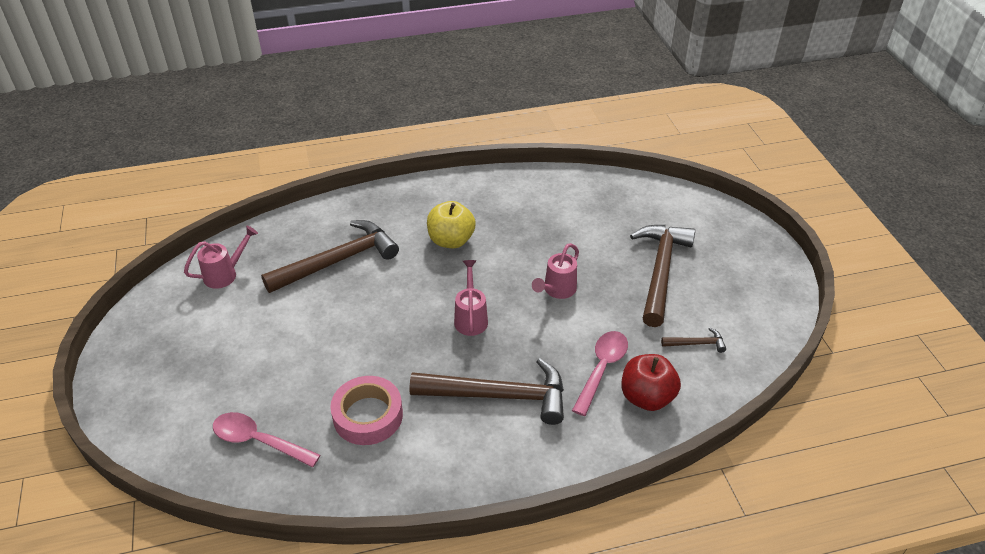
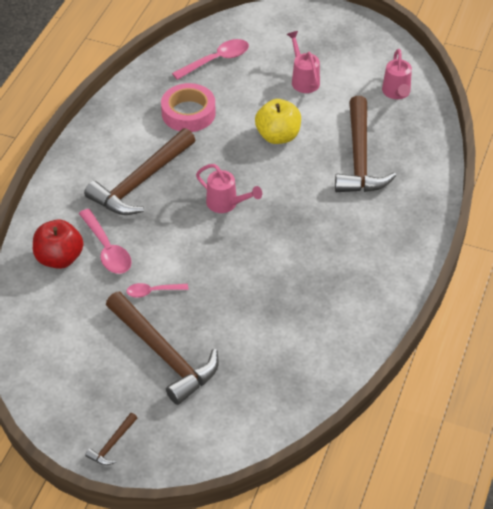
camera: 125 degrees right, 5 degrees up
yellow apple [427,201,476,248] -> yellow apple moved to [255,99,301,144]
pink watering can [532,243,579,299] -> pink watering can moved to [287,31,320,93]
brown hammer [661,328,726,353] -> brown hammer moved to [85,413,137,465]
none -> pink spoon [126,283,188,298]

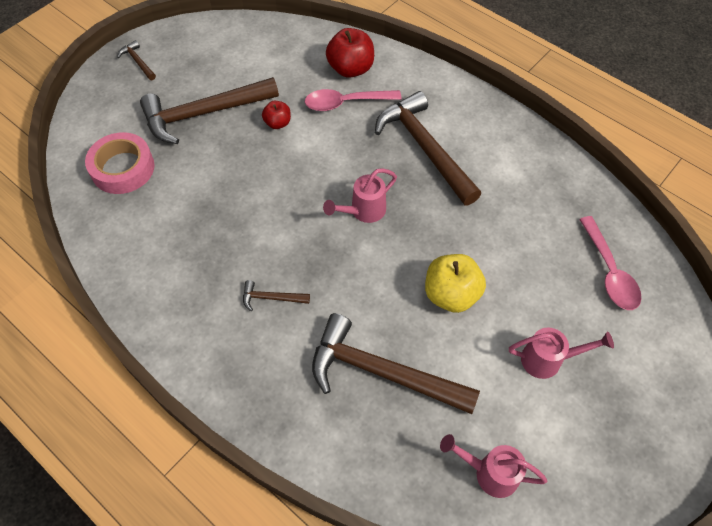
camera: 110 degrees right, 10 degrees up
pink spoon [126,283,188,298] -> red apple [262,101,291,129]
pink tape [161,83,216,132] -> pink tape moved to [85,132,155,194]
none -> brown hammer [243,280,310,311]

